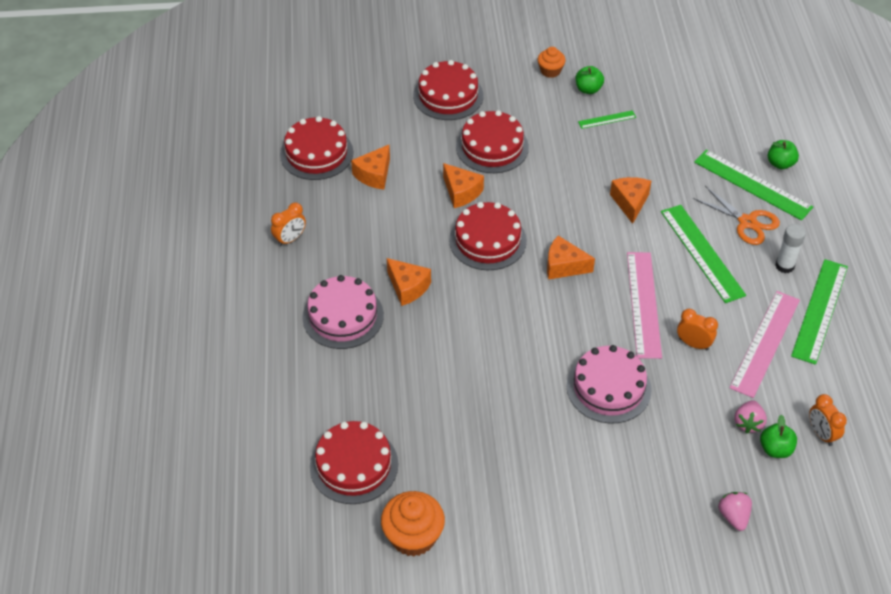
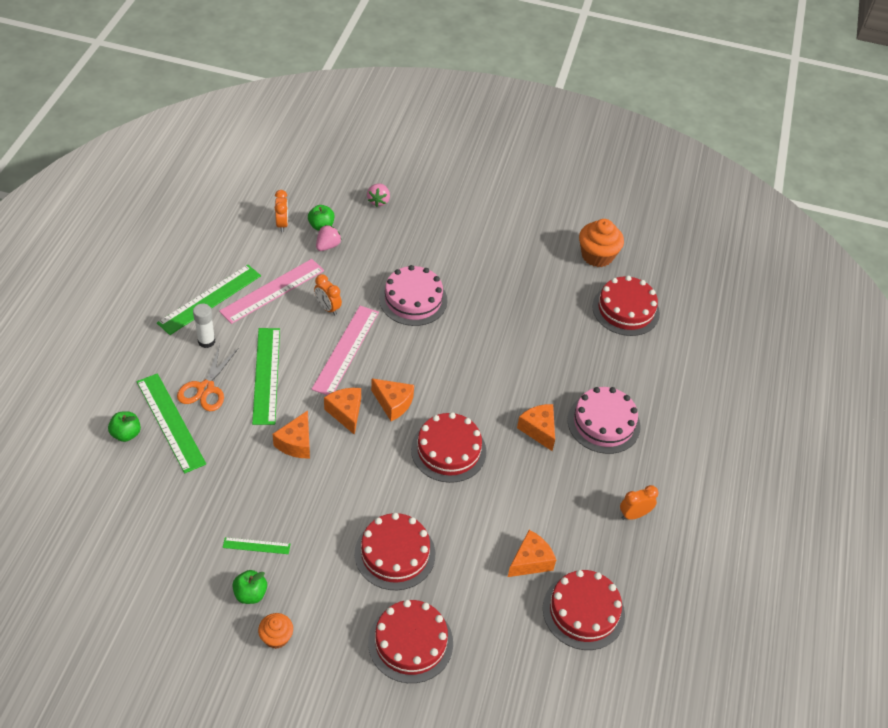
camera: 165 degrees left, 0 degrees up
orange cheese [443,163,484,208] -> orange cheese moved to [324,388,361,435]
orange scissors [692,186,780,245] -> orange scissors turned 135 degrees counterclockwise [177,344,239,411]

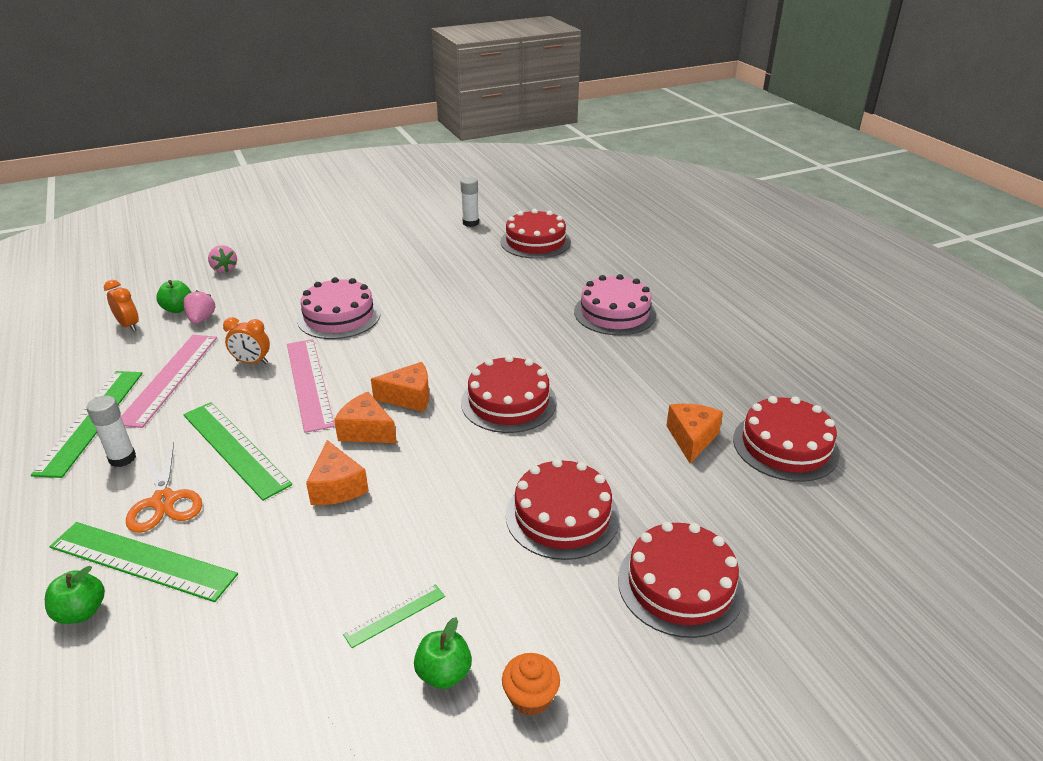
camera: 35 degrees left, 15 degrees down
orange cheese [517,404,555,451] -> none
orange cupcake [579,219,624,267] -> white glue stick [461,177,479,227]
orange clock [620,485,658,520] -> none

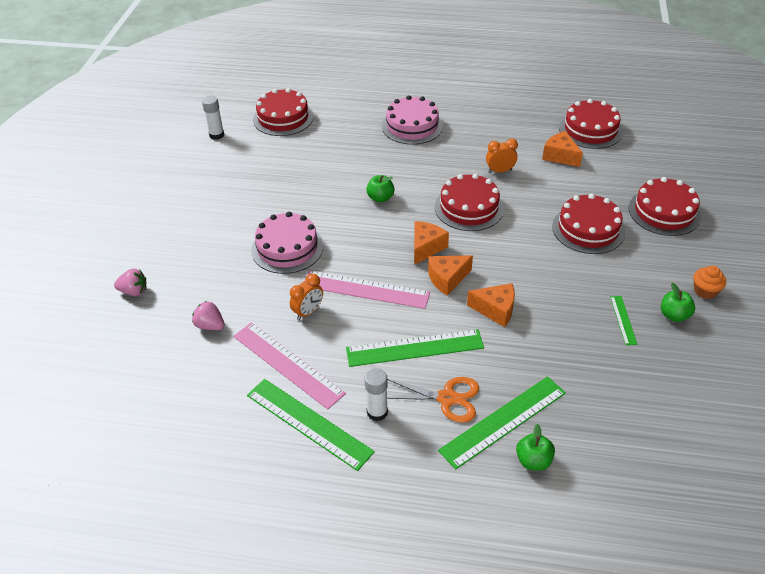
camera: 55 degrees left, 10 degrees up
orange clock [104,280,139,331] -> orange clock moved to [486,139,518,173]
green apple [156,280,192,313] -> green apple moved to [366,175,395,202]

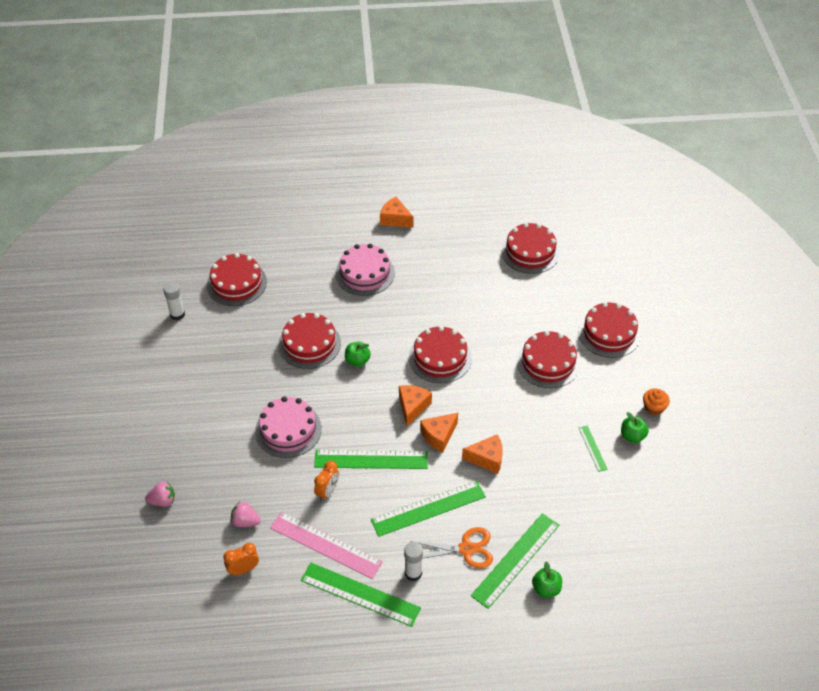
camera: 15 degrees left, 5 degrees up
pink ruler [304,270,430,309] -> green ruler [314,450,428,469]
orange clock [486,139,518,173] -> orange clock moved to [223,543,259,575]
orange cheese [542,131,583,167] -> orange cheese moved to [380,197,413,228]
none -> red cake [278,313,341,369]

